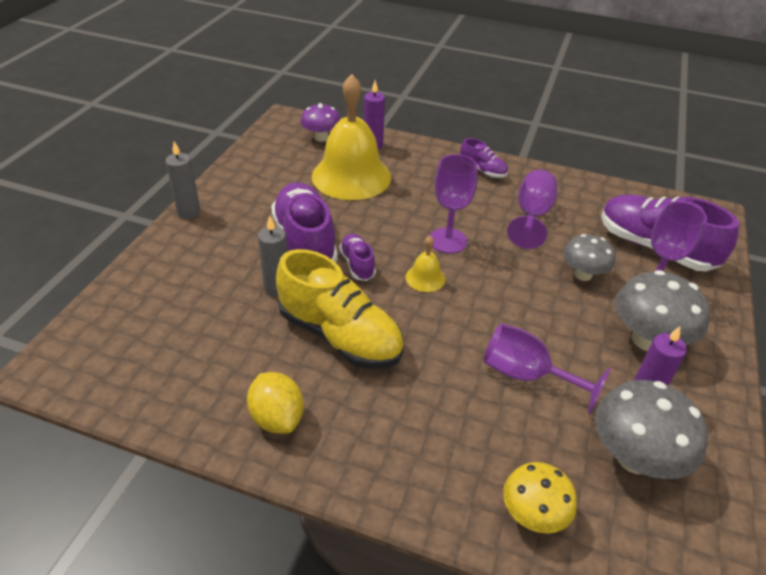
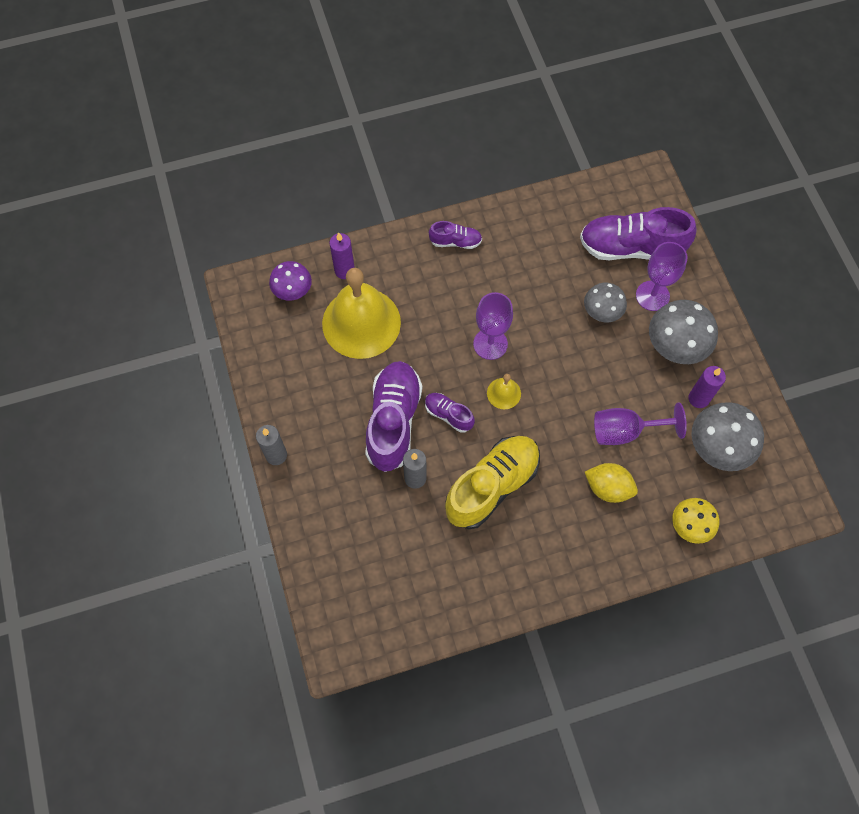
camera: 35 degrees left, 25 degrees up
yellow lemon [247,372,304,434] -> yellow lemon moved to [585,463,638,503]
purple shoe [271,183,338,262] -> purple shoe turned 60 degrees clockwise [365,361,422,472]
yellow shoe [276,249,404,369] -> yellow shoe turned 45 degrees counterclockwise [445,436,540,529]
purple goblet [507,170,557,249] -> none

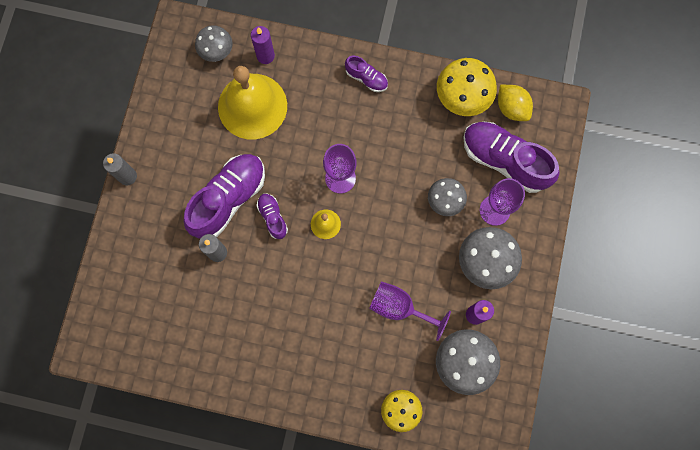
camera: 30 degrees right, 10 degrees up
purple mushroom [269,261,312,301] -> grey mushroom [195,25,233,62]
yellow shoe [445,436,540,529] -> none
yellow lemon [585,463,638,503] -> yellow lemon moved to [498,85,533,121]
none -> yellow mushroom [437,58,497,116]

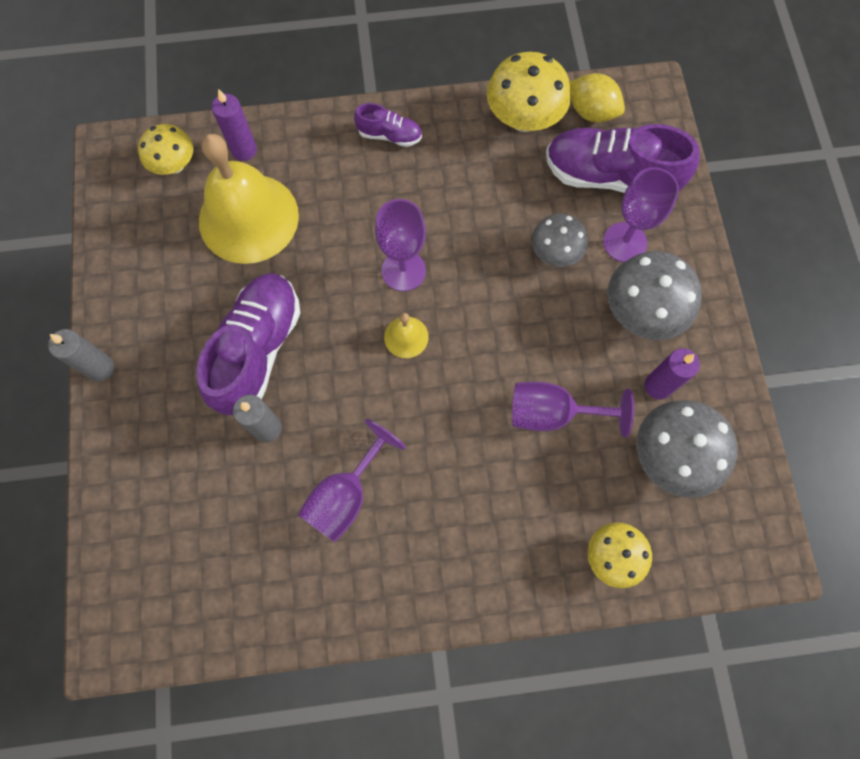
camera: 20 degrees left, 5 degrees down
grey mushroom [195,25,233,62] -> yellow mushroom [138,124,193,175]
purple shoe [256,194,288,239] -> none
none -> purple goblet [298,419,406,542]

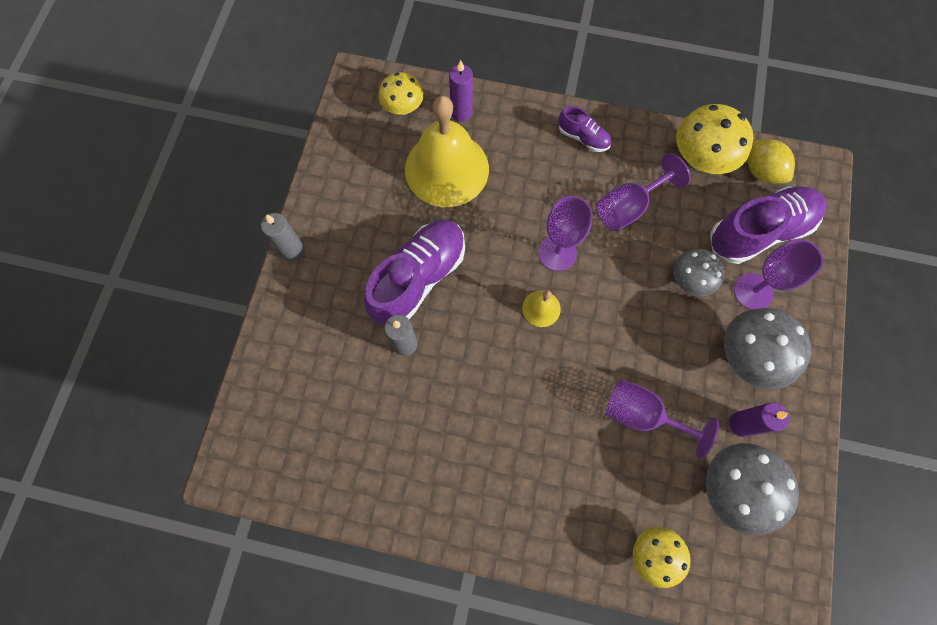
camera: 20 degrees right, 0 degrees up
purple goblet [298,419,406,542] -> purple goblet moved to [596,153,690,231]
purple shoe [546,124,700,193] -> purple shoe turned 120 degrees clockwise [710,186,827,264]

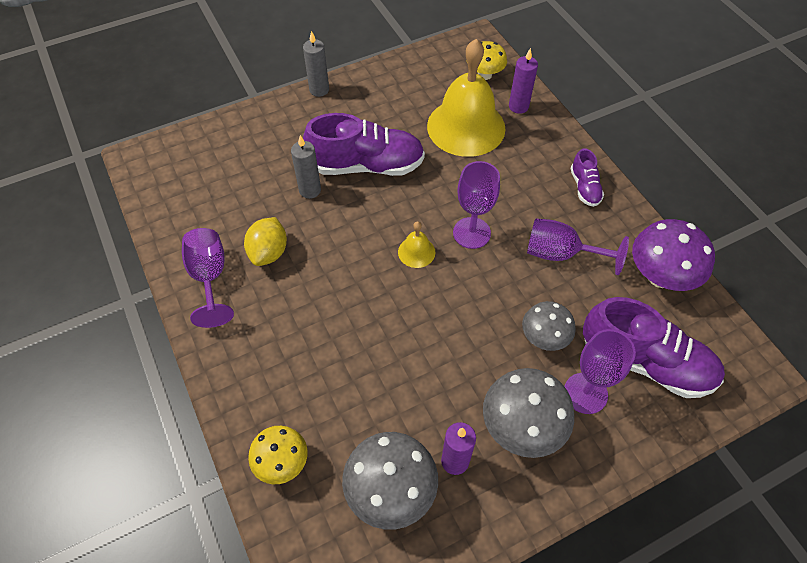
camera: 50 degrees right, 15 degrees down
purple goblet [606,380,719,459] -> purple goblet moved to [182,228,234,328]
yellow mushroom [676,104,753,174] -> purple mushroom [632,219,715,291]
yellow lemon [747,139,795,184] -> yellow lemon moved to [244,217,287,266]

